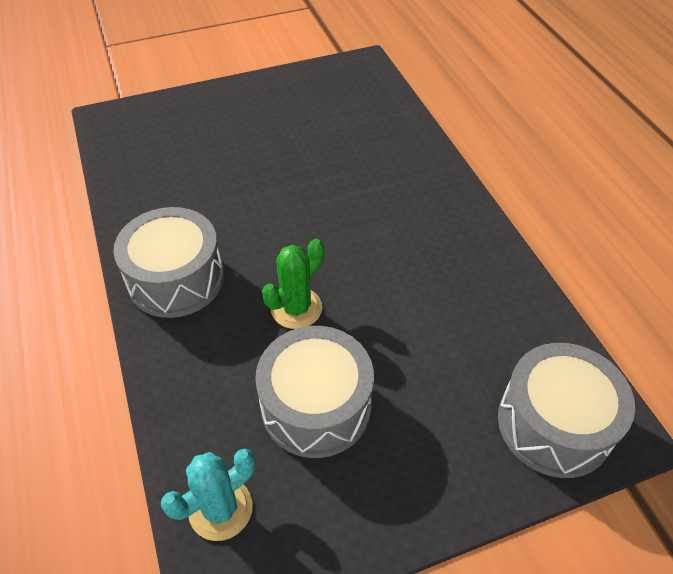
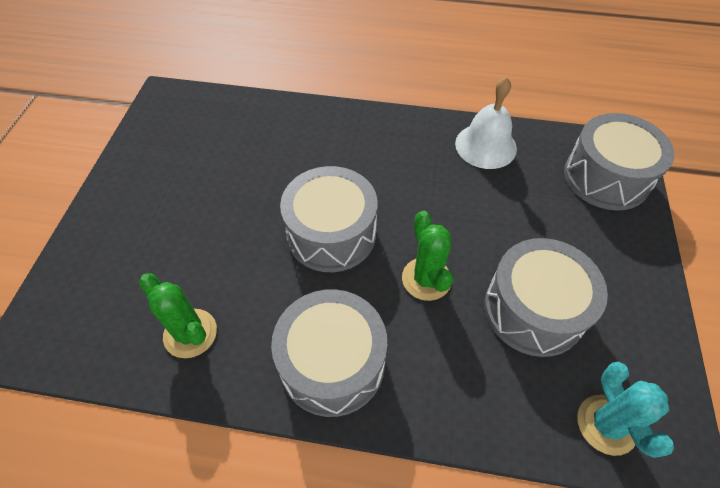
camera: 60 degrees left, 5 degrees up
none -> green cactus [139,273,217,358]
none -> grey drum [280,166,378,272]
none -> white bell [455,77,517,169]

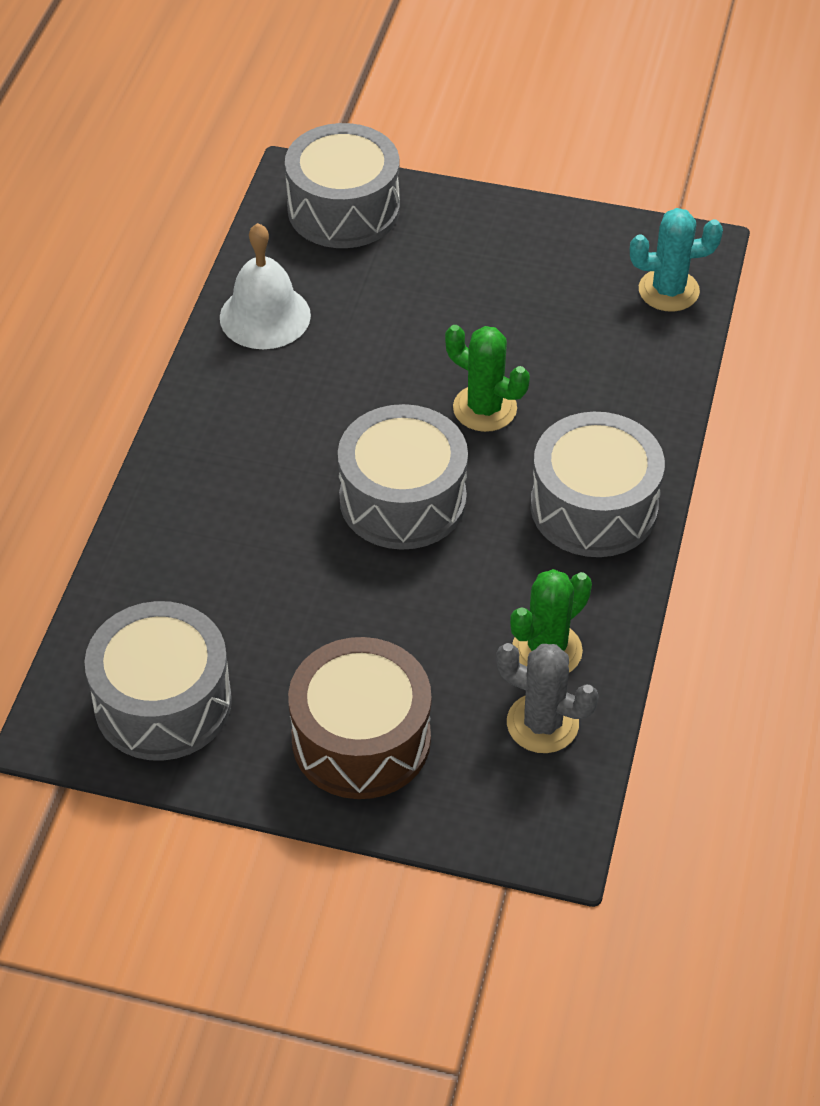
camera: 85 degrees left, 5 degrees down
green cactus [402,211,454,301] -> green cactus turned 45 degrees clockwise [445,325,530,432]
grey drum [485,238,608,357] -> grey drum moved to [85,601,232,761]
none -> brown drum [288,637,431,799]
none -> grey cactus [496,643,599,753]

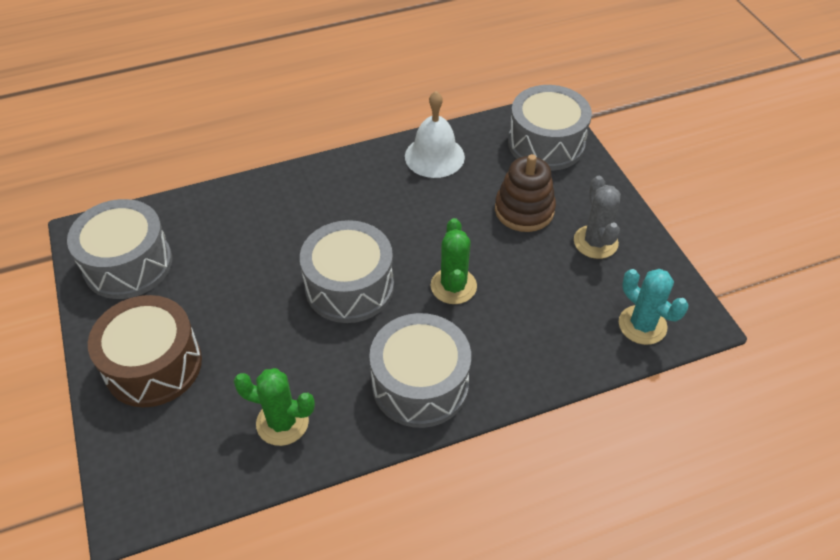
camera: 55 degrees right, 0 degrees up
grey cactus [496,643,599,753] -> grey cactus moved to [574,176,621,259]
none -> brown stacking toy [495,154,556,232]

